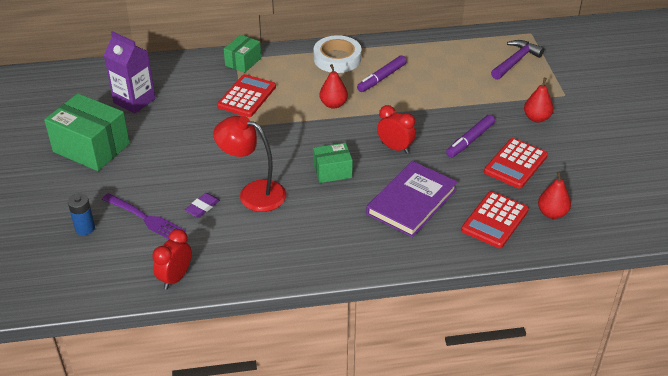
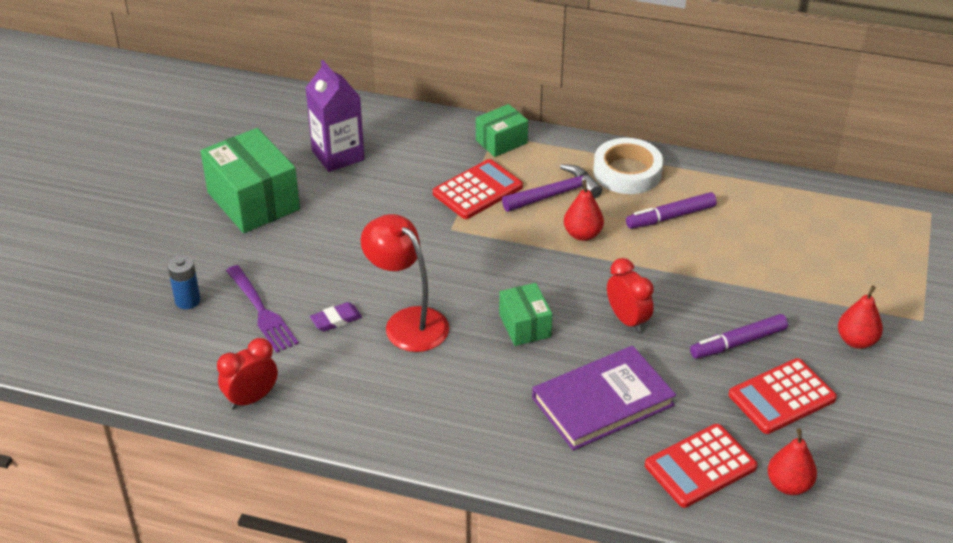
camera: 25 degrees right, 0 degrees up
green box [313,143,353,183] -> green box turned 60 degrees clockwise [499,283,552,346]
purple hammer [491,40,544,80] -> purple hammer moved to [502,164,602,212]

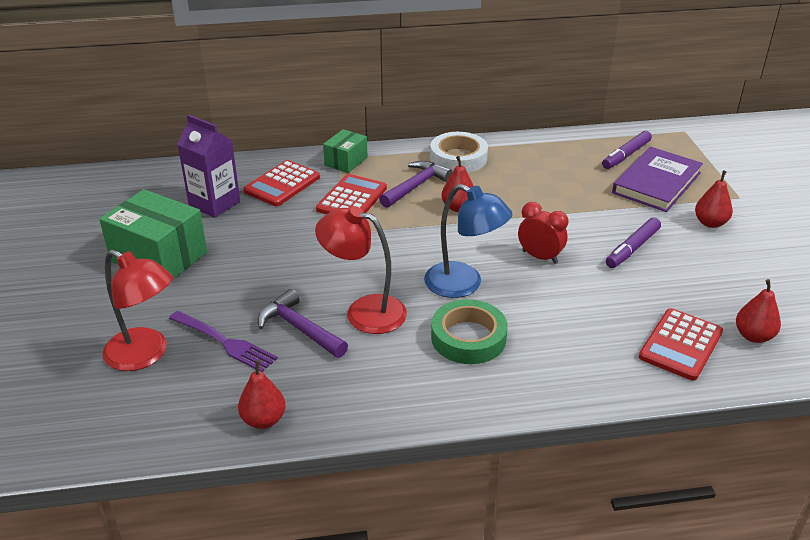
camera: 25 degrees left, 5 degrees down
blue battery [167,255,201,309] -> red lamp [102,249,173,371]
red clock [217,338,278,410] -> red pear [238,360,286,429]
purple eraser [310,302,362,332] -> purple hammer [258,289,348,358]
green box [499,283,552,346] -> blue lamp [424,184,513,298]
purple book [532,346,676,451] -> purple book moved to [612,147,703,212]
purple marker [626,192,717,229] -> purple marker moved to [602,131,652,169]
red calculator [729,358,837,434] -> red calculator moved to [243,160,320,206]
none -> green tape [431,299,508,364]

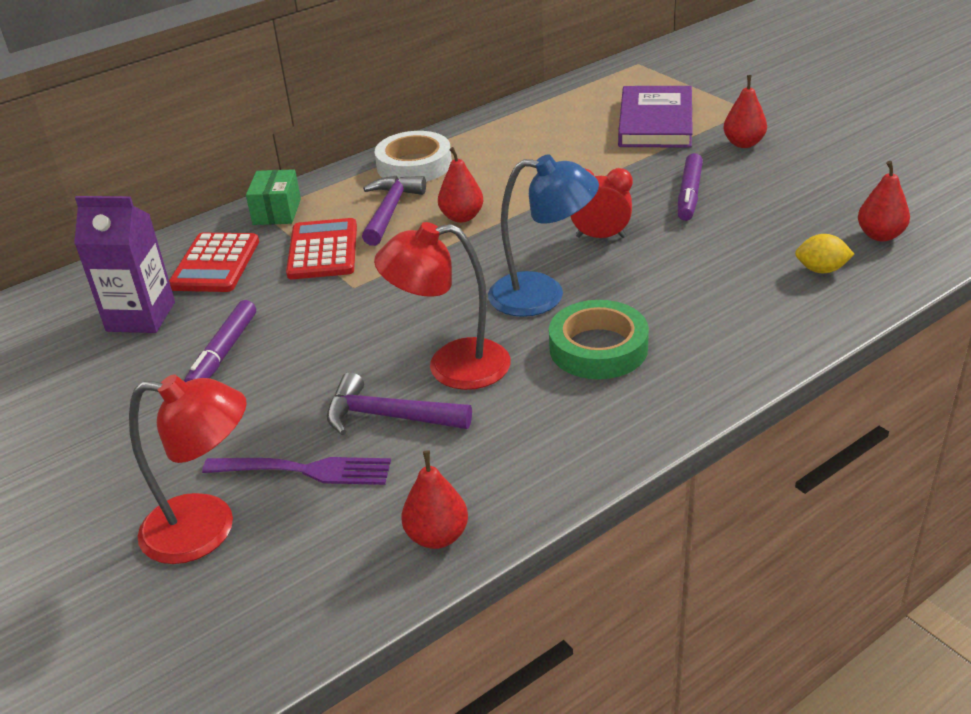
camera: 25 degrees left, 0 degrees up
green box [99,189,207,279] -> none
purple marker [602,131,652,169] -> purple marker moved to [184,300,256,382]
red calculator [639,308,723,381] -> yellow lemon [795,234,854,273]

